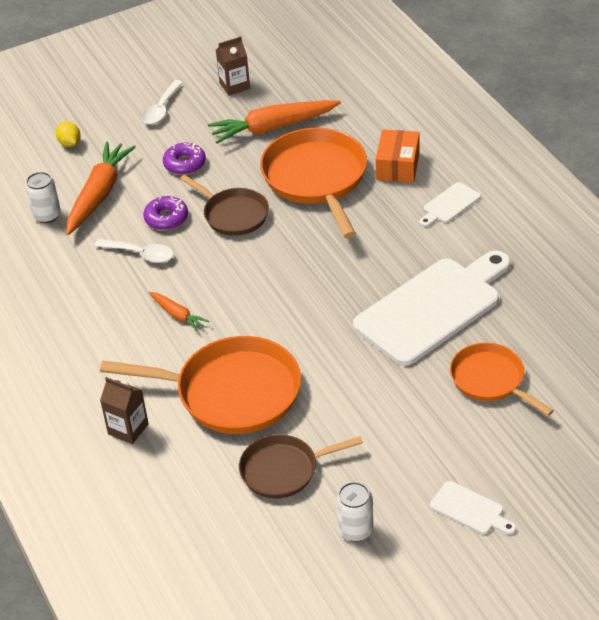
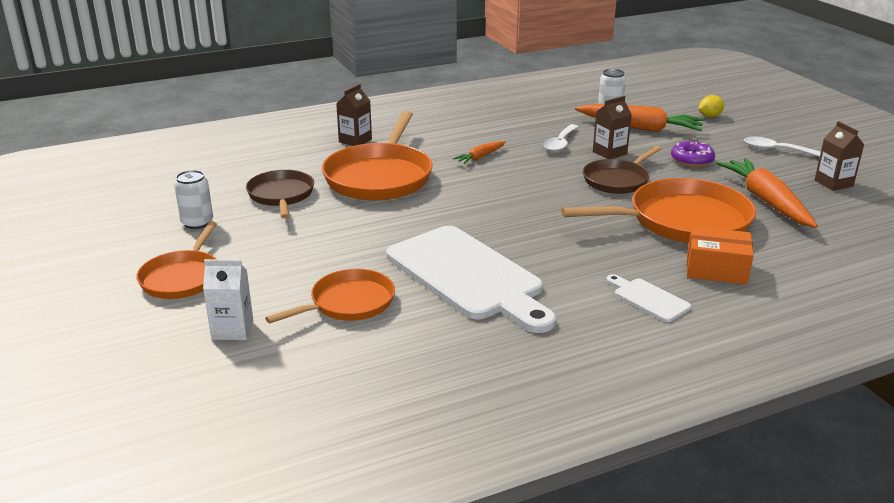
camera: 90 degrees right, 15 degrees down
purple donut [143,196,188,230] -> brown carton [593,96,632,159]
white cutting board [430,481,516,535] -> orange pan [136,222,217,299]
none -> white carton [203,259,253,340]

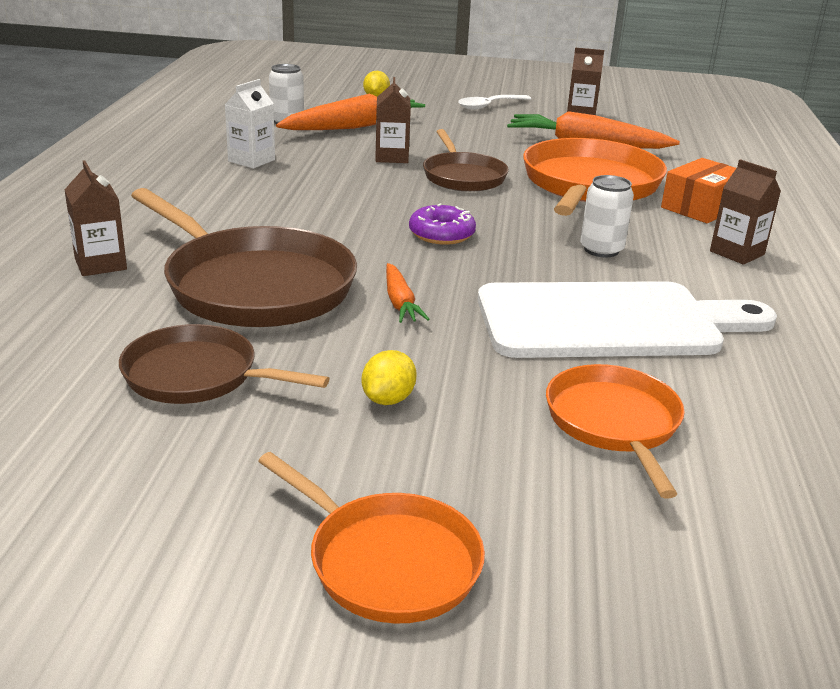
camera: 60 degrees left, 0 degrees up
white can [174,170,213,229] -> white can moved to [580,175,634,257]
white carton [203,259,253,340] -> white carton moved to [224,79,275,169]
orange pan [322,111,433,201] -> brown pan [131,188,357,327]
orange carrot [453,141,506,164] -> orange carrot moved to [386,263,430,323]
white spoon [543,124,578,152] -> none
white cutting board [606,274,691,322] -> brown carton [710,159,781,265]
purple donut [671,141,715,167] -> purple donut moved to [409,204,476,245]
none -> yellow lemon [361,350,417,405]

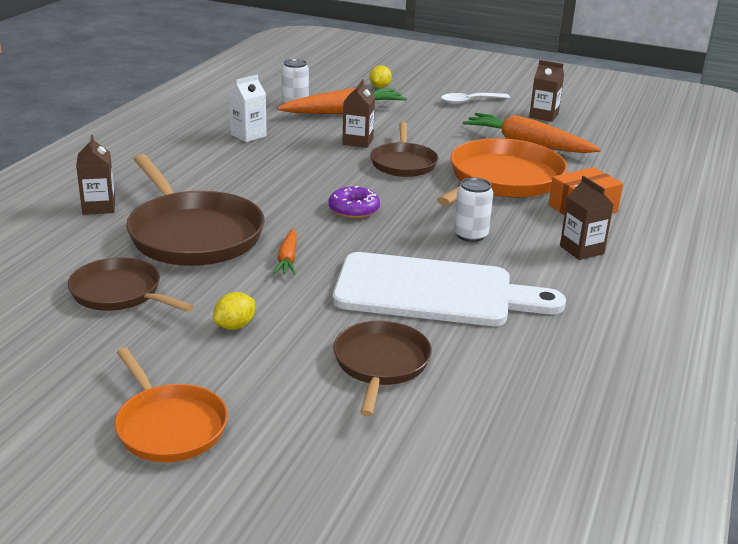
camera: 15 degrees right, 0 degrees up
orange pan [546,364,685,499] -> brown pan [333,321,432,417]

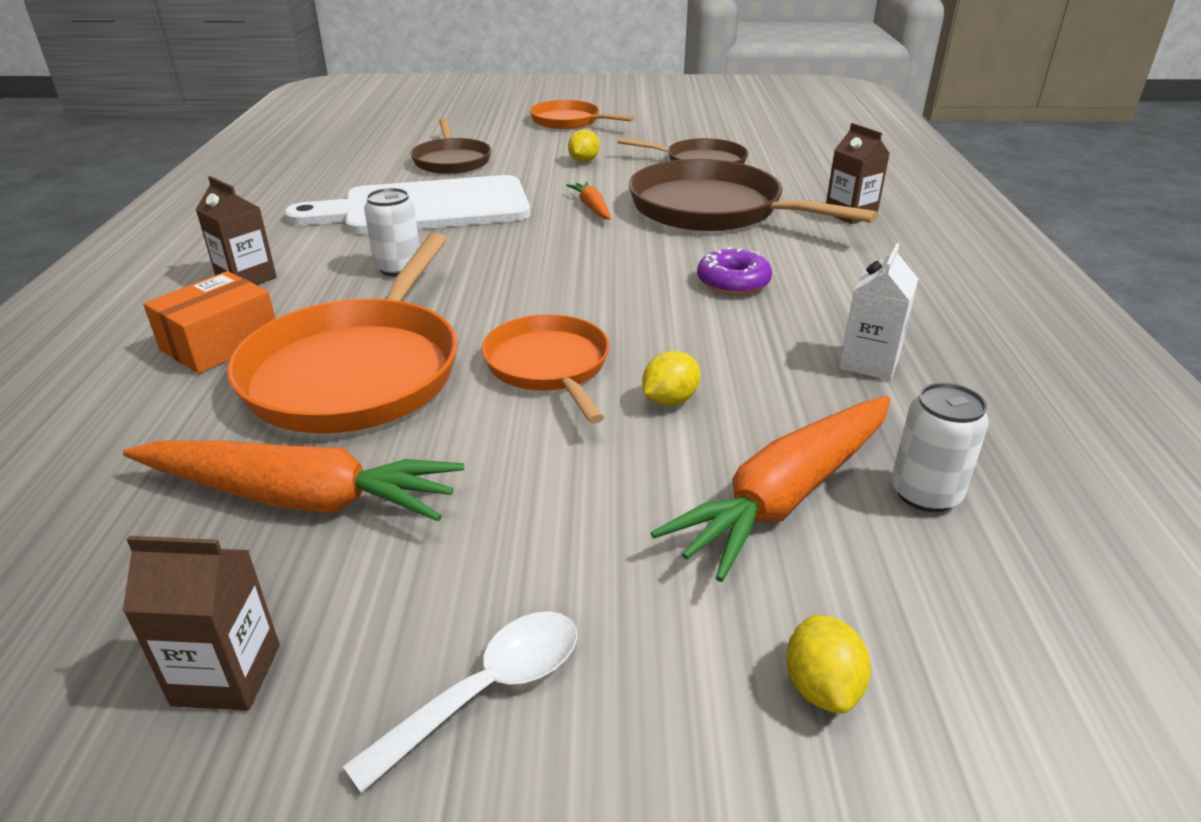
camera: 160 degrees right, 5 degrees up
purple donut [329,186,380,218] -> purple donut moved to [697,247,772,295]
brown carton [342,79,375,148] -> yellow lemon [642,351,700,406]
brown pan [370,122,439,177] -> orange pan [482,314,610,424]

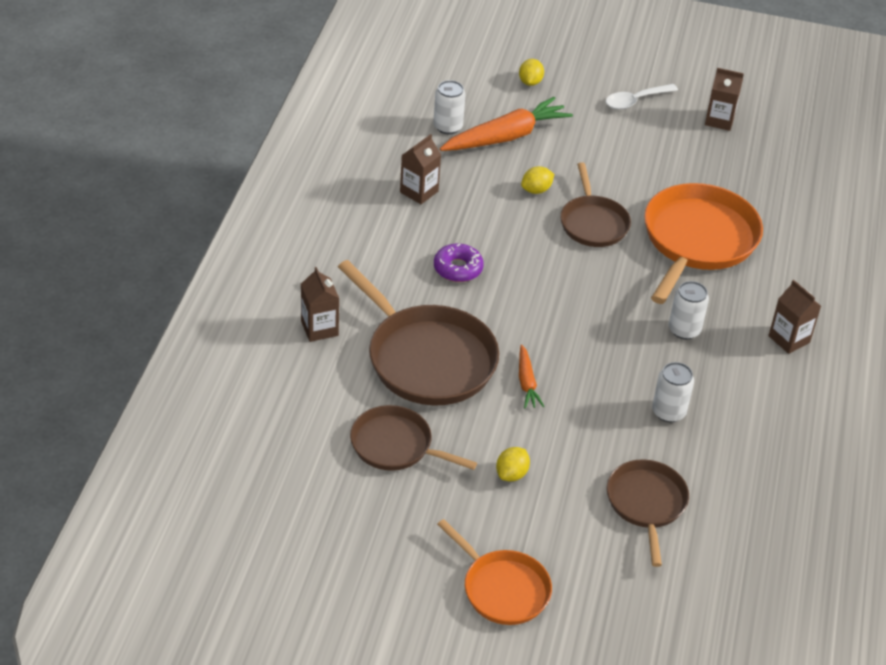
camera: 170 degrees left, 10 degrees up
orange carrot [123,440,464,521] -> none
orange box [143,271,276,374] -> none
white cutting board [285,175,530,234] -> white can [652,362,694,422]
orange pan [482,314,610,424] -> brown pan [560,162,631,247]
white carton [839,243,918,380] -> brown carton [400,134,441,204]

